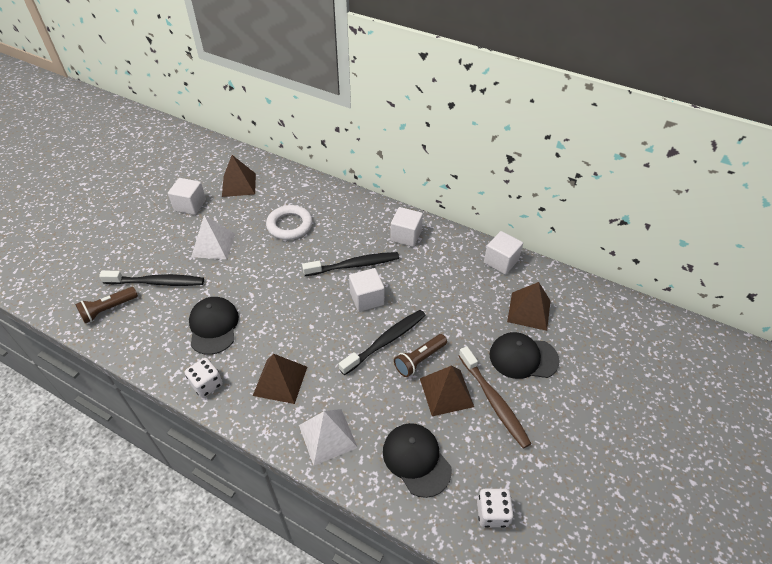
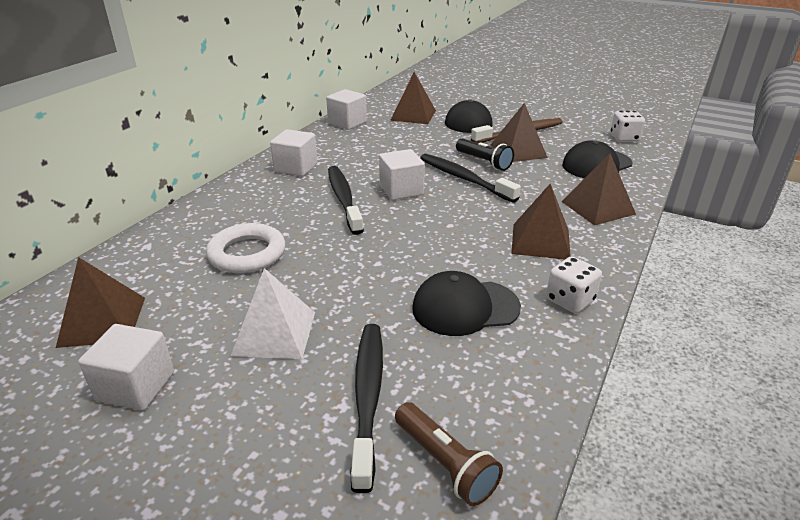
camera: 90 degrees left, 15 degrees down
white pyramid [299,409,358,466] -> brown pyramid [561,154,636,226]
brown flashlight [394,334,447,377] -> black flashlight [456,138,514,171]

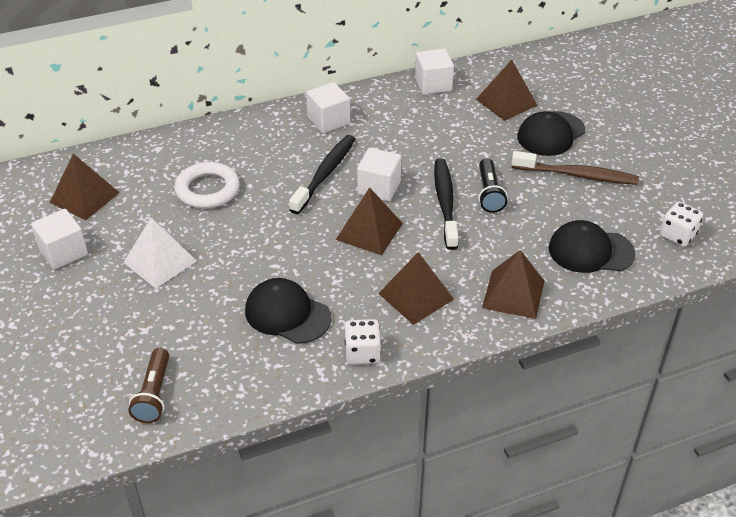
camera: 40 degrees right, 10 degrees up
black toothbrush [350,324,383,493] -> none
brown pyramid [491,103,548,162] -> brown pyramid moved to [336,187,403,255]

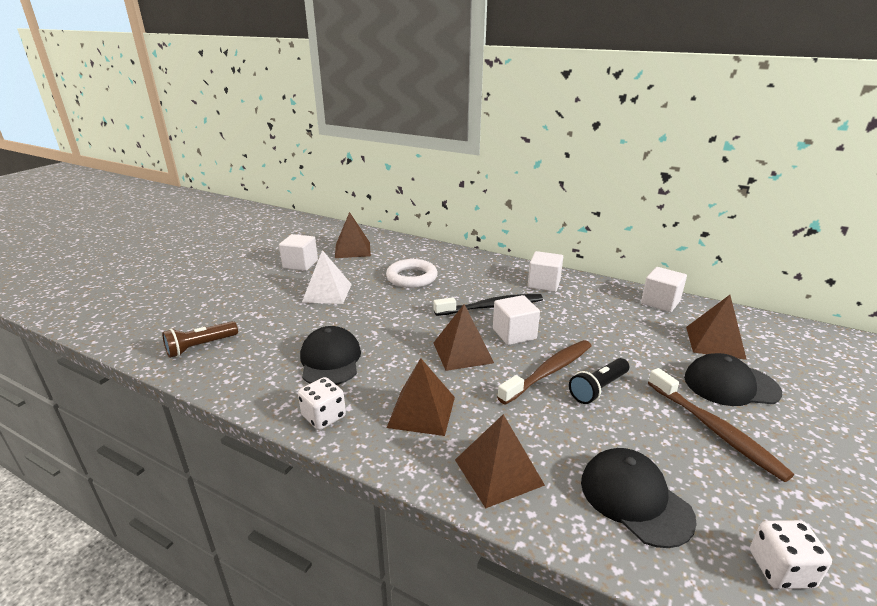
camera: 50 degrees right, 15 degrees down
black toothbrush [434,159,459,250] -> brown toothbrush [497,340,591,405]

